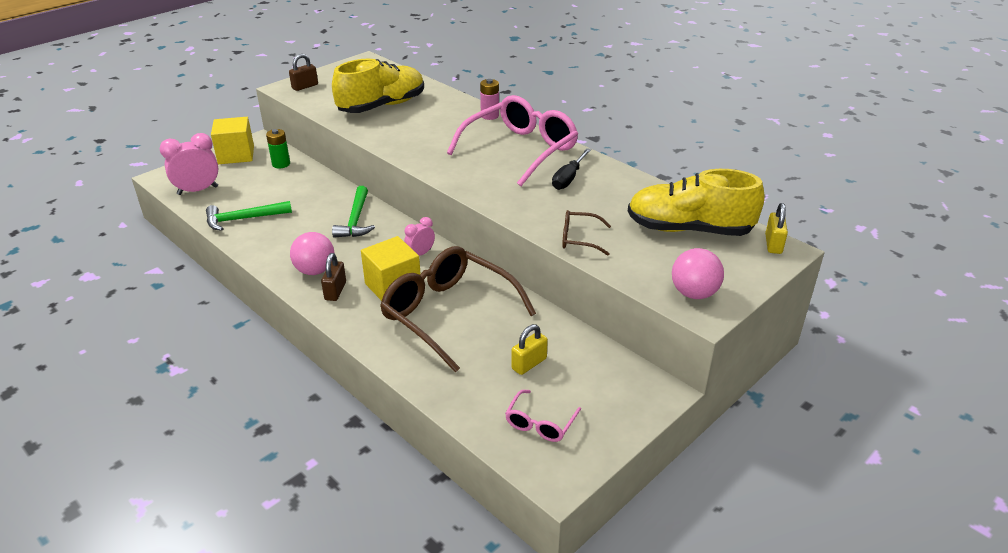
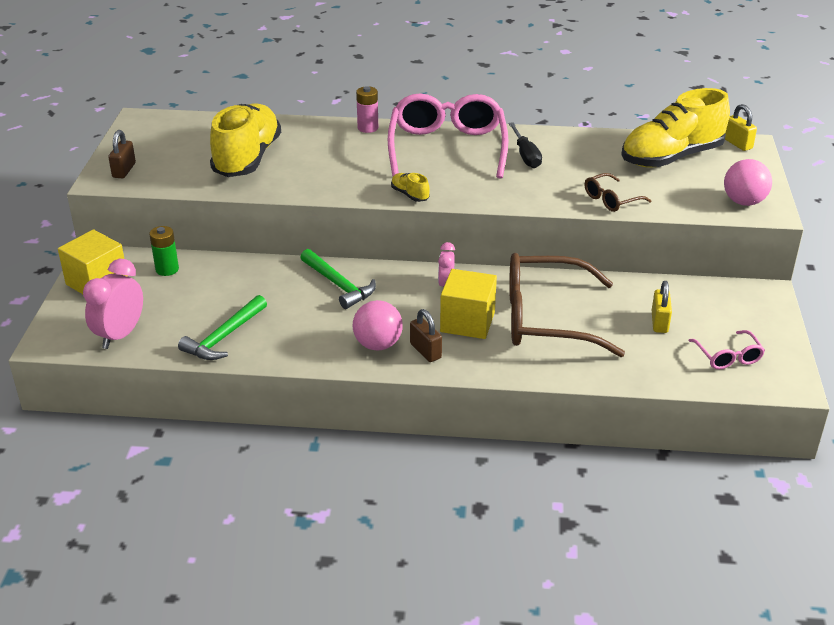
camera: 40 degrees left, 0 degrees up
none -> yellow shoe [391,173,430,202]

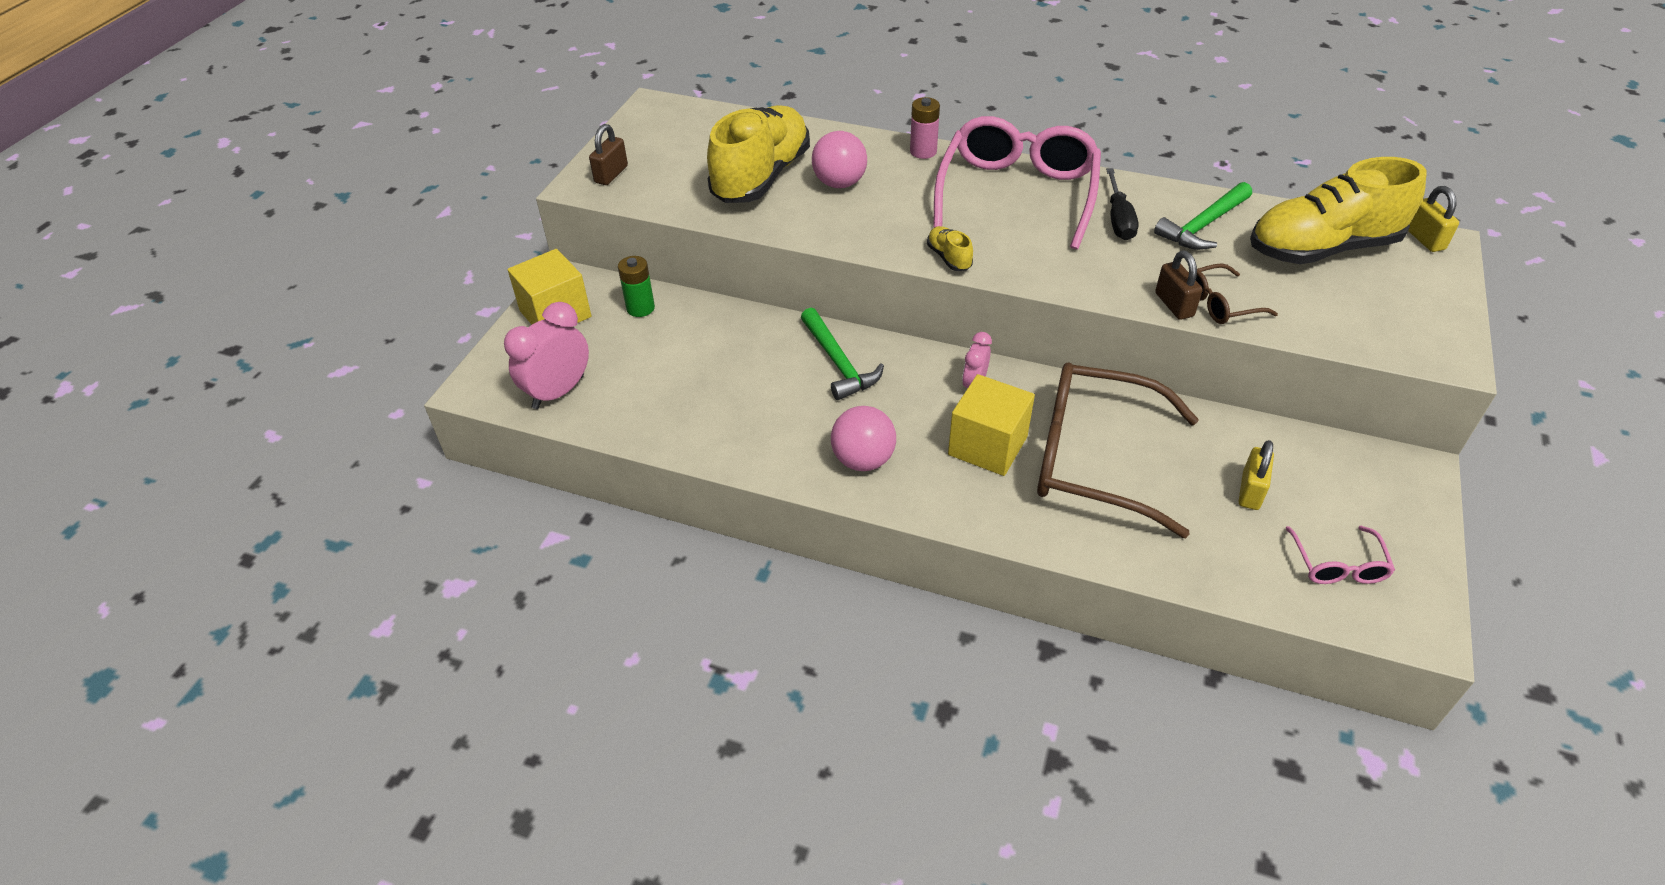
camera: 15 degrees right, 10 degrees up
green hammer [178,295,267,360] -> green hammer moved to [1154,182,1252,250]
brown padlock [410,309,442,362] -> brown padlock moved to [1155,251,1203,320]
pink ball [724,159,772,206] -> pink ball moved to [812,131,867,188]

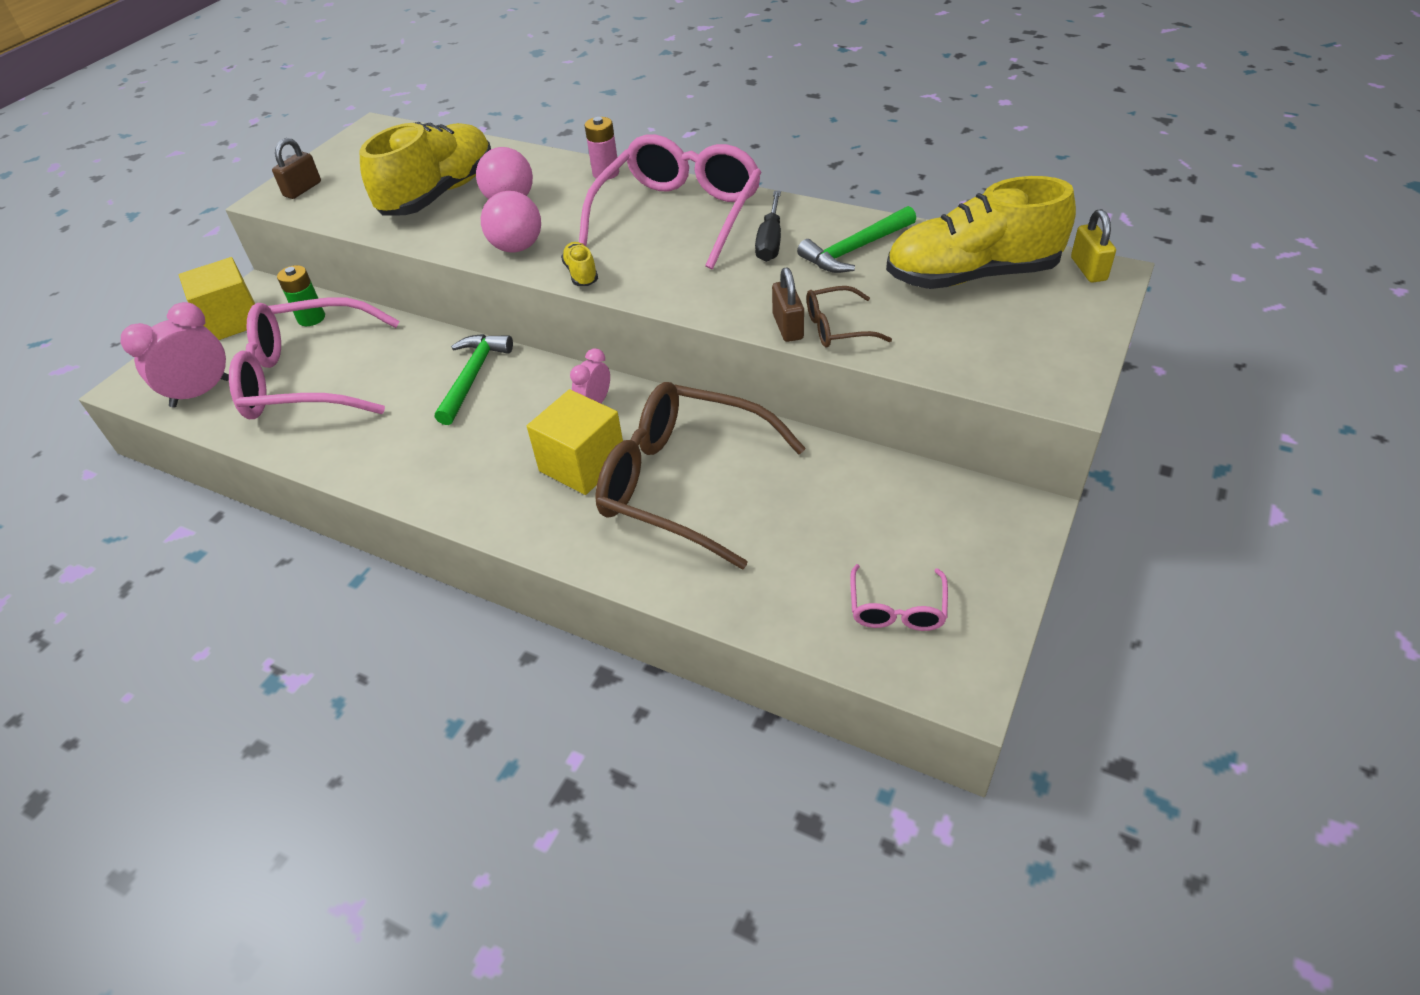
camera: 10 degrees right, 0 degrees up
green hammer [801,308,884,400] -> green hammer turned 150 degrees counterclockwise [435,334,513,425]
pink ball [831,406,896,471] -> pink ball moved to [481,191,541,253]
yellow padlock [1239,440,1274,510] -> none
none -> pink glasses [229,297,400,419]

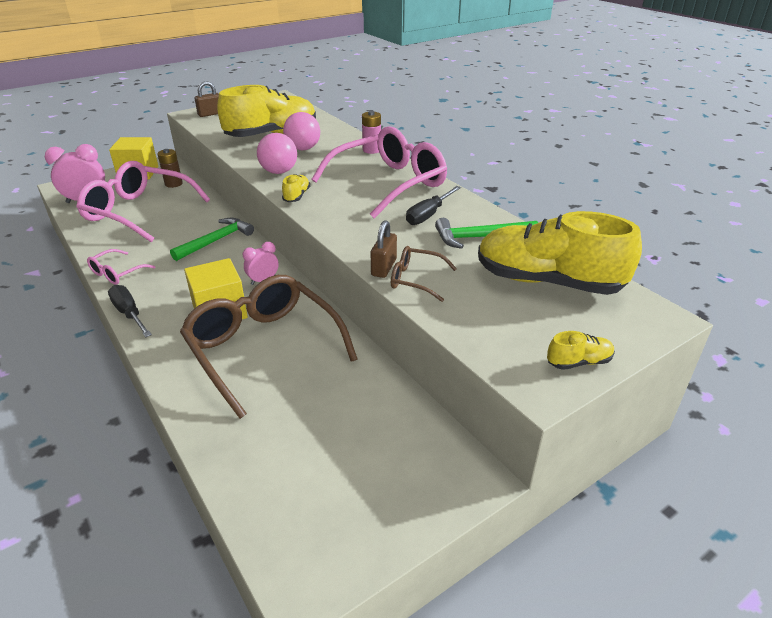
camera: 25 degrees right, 10 degrees down
green battery [277,265,325,326] -> brown battery [157,149,183,188]
pink glasses [850,564,948,631] -> pink glasses moved to [87,249,156,285]
yellow padlock [1071,209,1116,283] -> none
none -> black screwdriver [108,285,152,337]
none -> yellow shoe [547,331,615,370]

